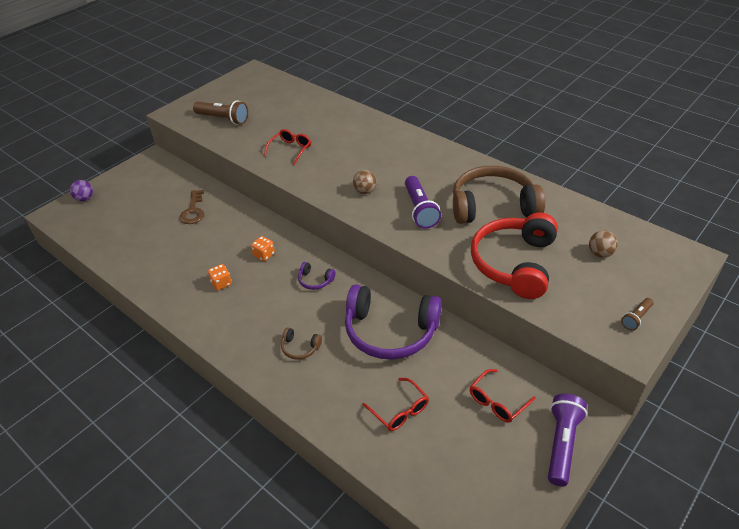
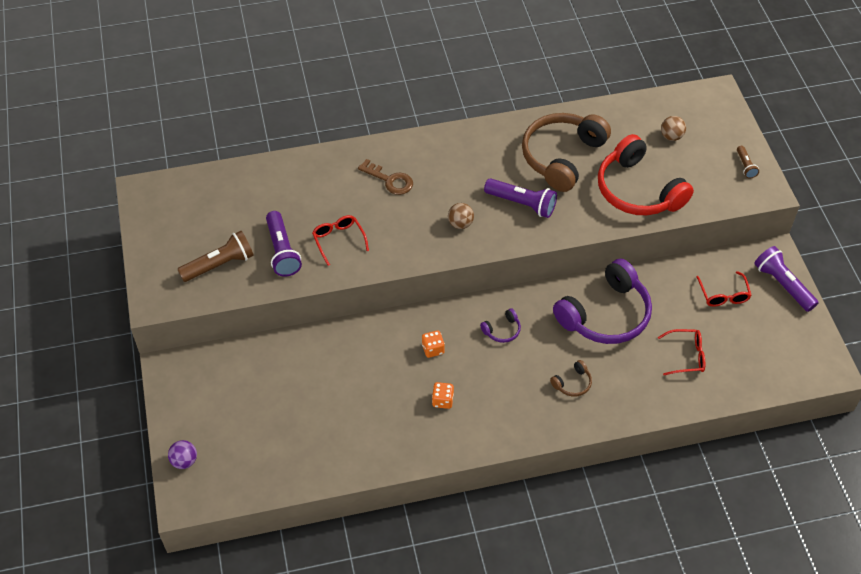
camera: 55 degrees left, 10 degrees up
brown key [180,190,204,224] -> brown key moved to [358,159,413,195]
none -> purple flashlight [266,211,302,277]

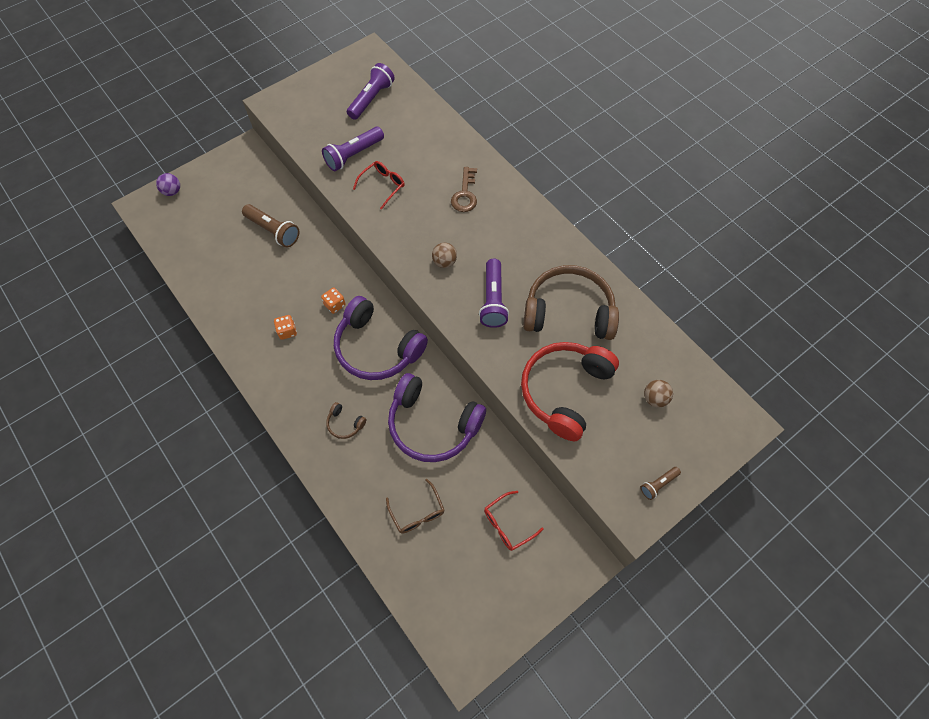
camera: 65 degrees right, 10 degrees up
brown flashlight [177,231,254,282] -> brown flashlight moved to [242,204,299,247]
purple headphones [480,308,521,343] -> purple headphones [334,296,428,380], size x2.45
red glasses [658,329,705,375] -> brown glasses [386,479,444,534]
purple flashlight [754,246,819,312] -> purple flashlight moved to [347,63,395,120]

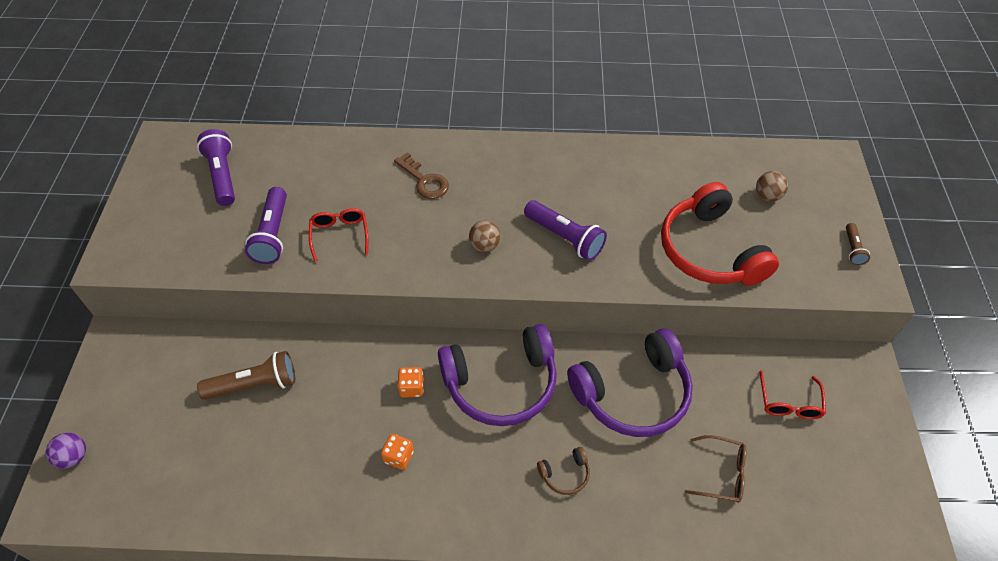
camera: 50 degrees left, 10 degrees down
brown headphones [523,265,619,340] -> none

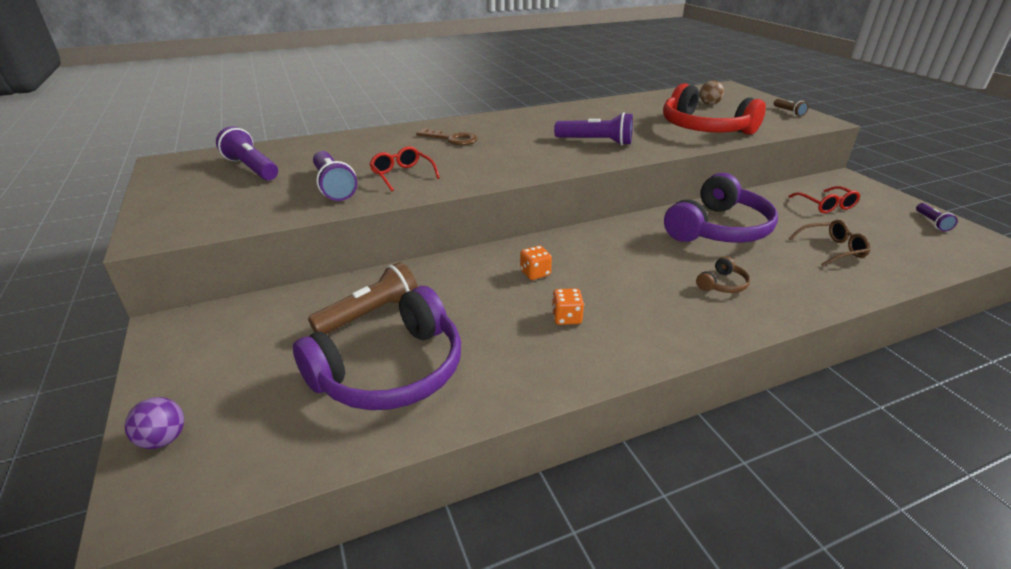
camera: 25 degrees left, 20 degrees down
purple headphones [438,324,557,426] -> purple headphones moved to [293,286,461,410]
brown ball [469,221,501,252] -> none
none -> purple flashlight [916,203,958,231]

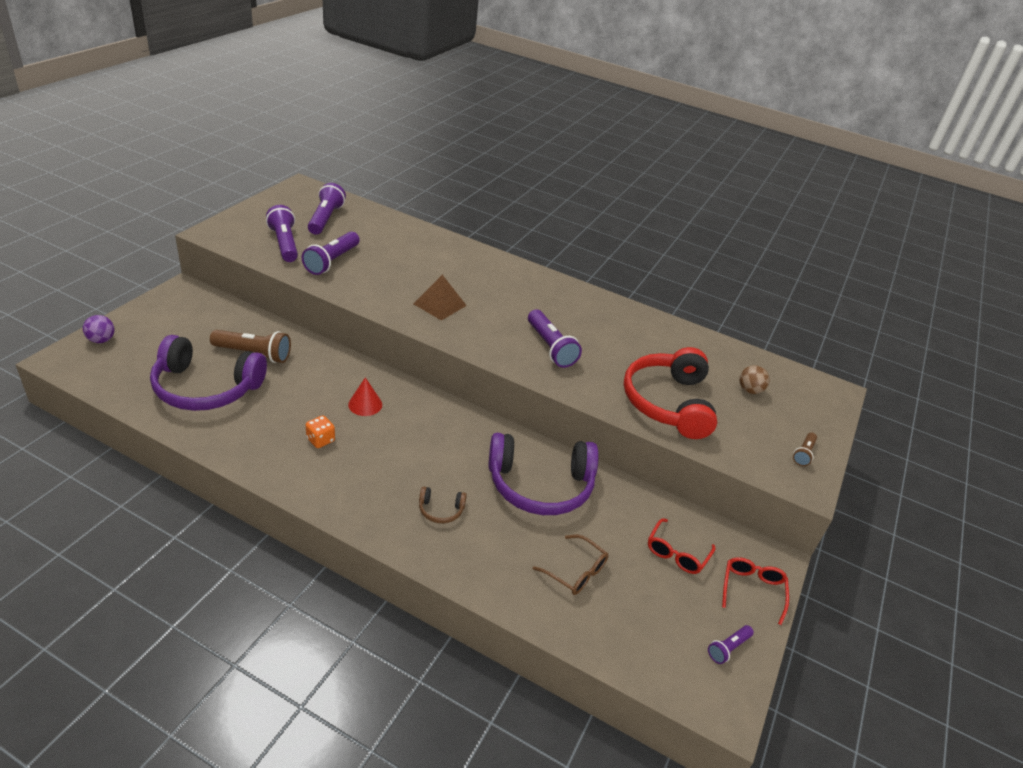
camera: 45 degrees right, 5 degrees up
red glasses [369,146,440,191] -> red glasses moved to [722,557,789,625]
brown key [416,128,478,145] -> none
orange dice [520,246,552,280] -> red cone [348,377,382,416]
none -> purple flashlight [266,205,298,262]
none -> brown pyramid [413,275,467,321]

